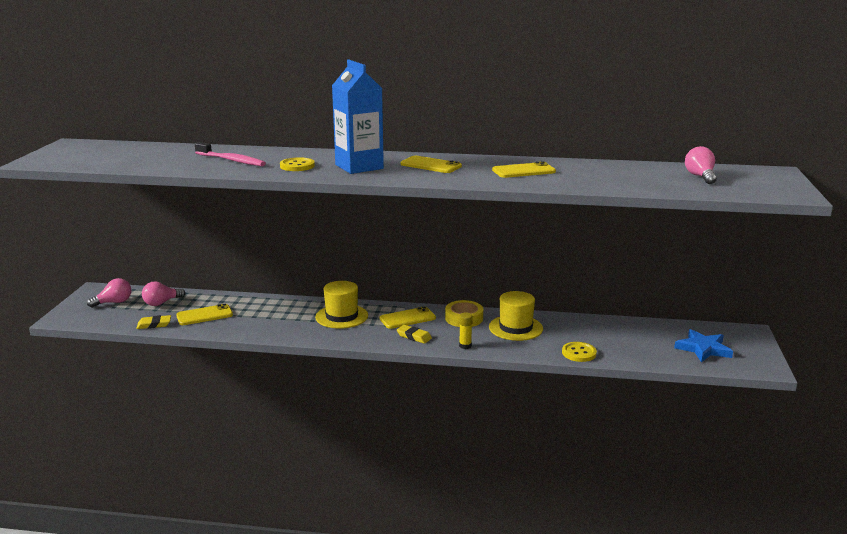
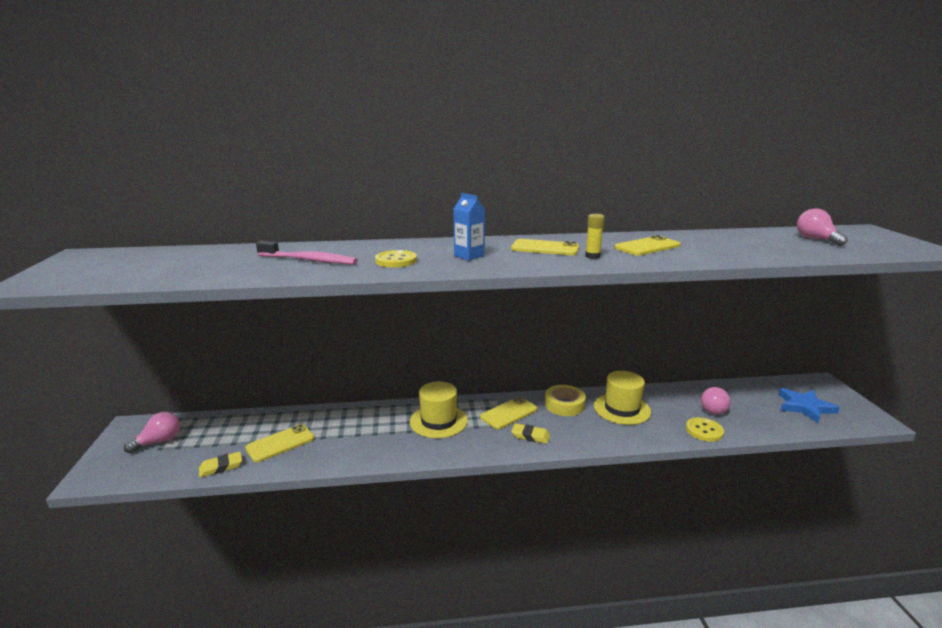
camera: 15 degrees left, 0 degrees up
pink light bulb [142,282,185,306] -> pink light bulb moved to [701,387,731,415]
blue carton [332,59,384,174] -> blue carton [454,193,485,261], size x0.51
yellow glue stick [459,313,473,349] -> yellow glue stick moved to [585,214,605,259]

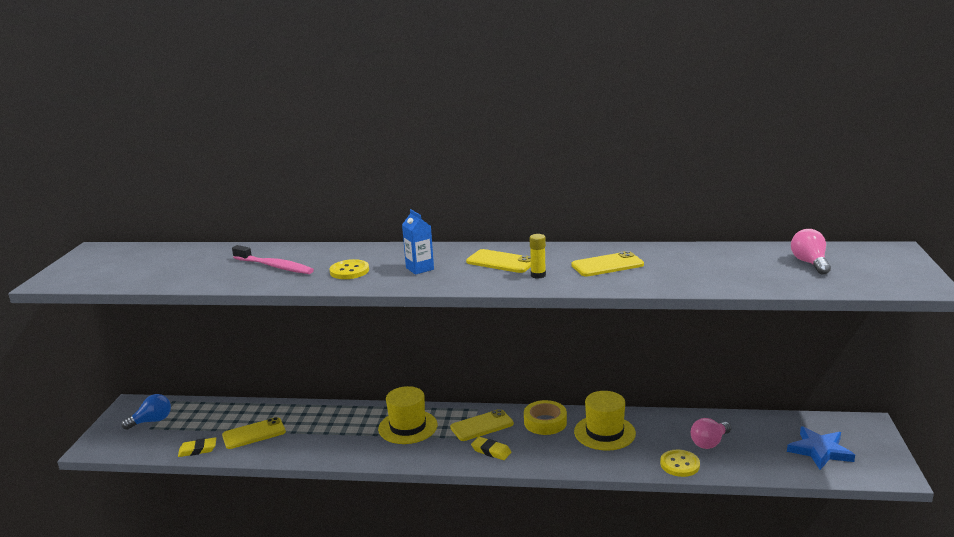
camera: 15 degrees right, 0 degrees up
pink light bulb [124,412,180,453] -> blue light bulb [121,394,171,430]

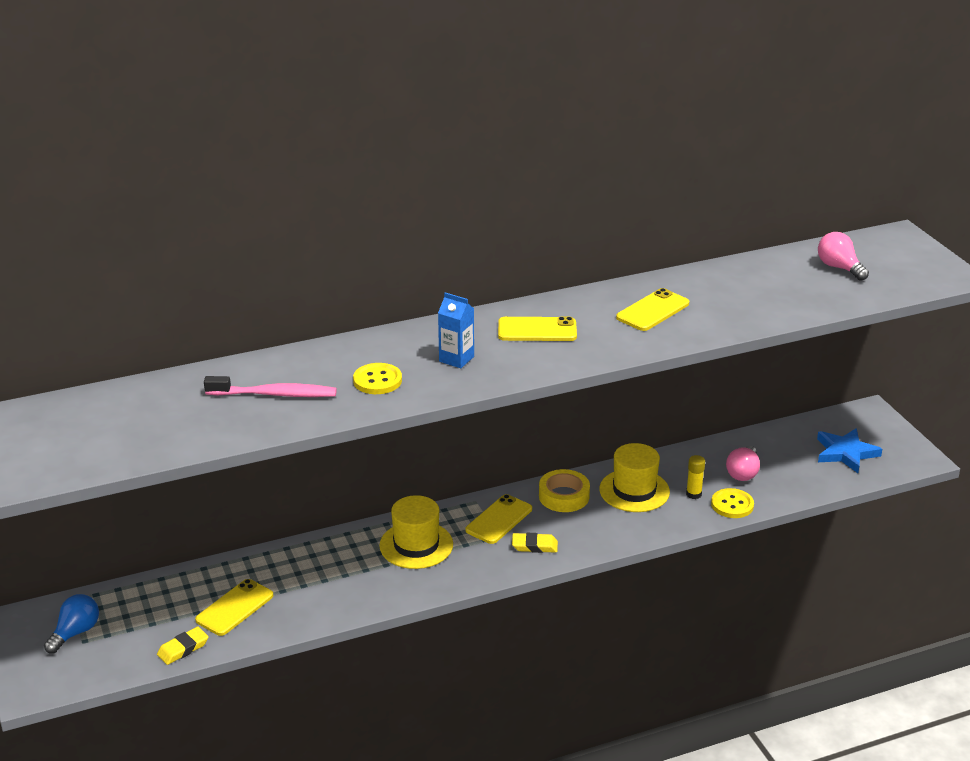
camera: 30 degrees left, 10 degrees up
yellow glue stick [529,234,546,279] -> yellow glue stick moved to [686,455,705,499]

